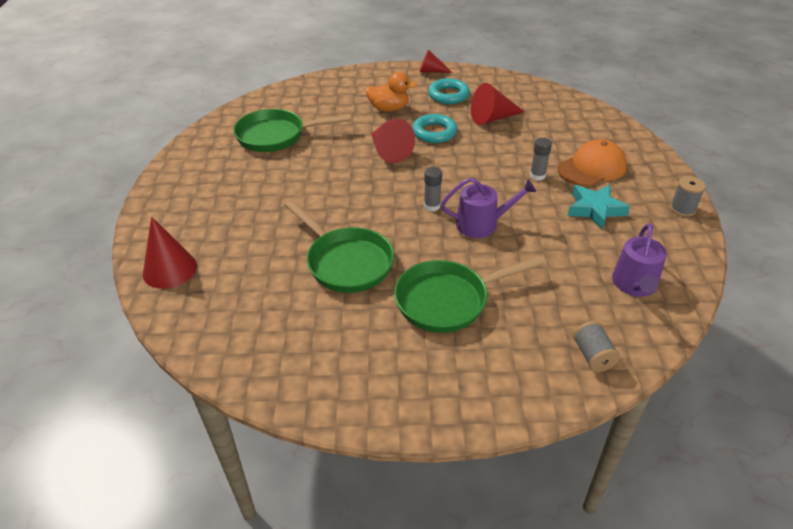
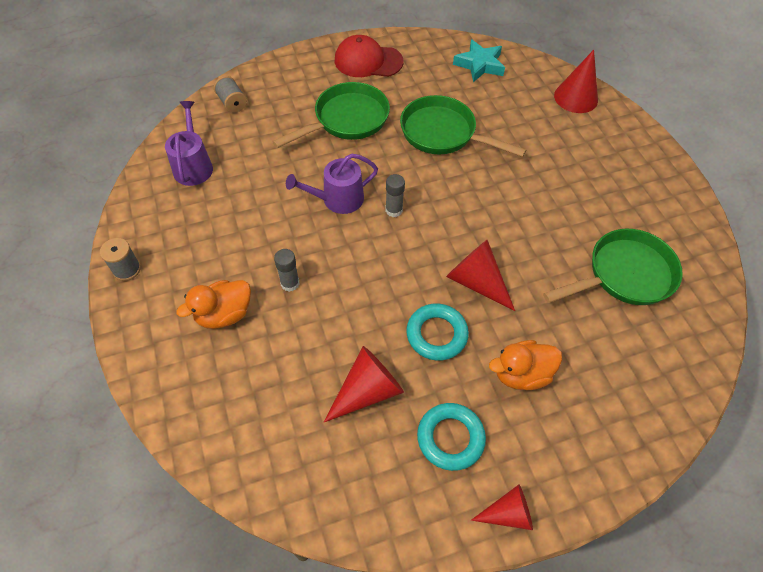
camera: 160 degrees right, 15 degrees up
orange cap [558,139,627,187] -> orange duck [176,280,251,329]
turquoise star [568,185,630,229] -> turquoise star moved to [453,39,505,82]
none -> red cap [335,35,404,77]

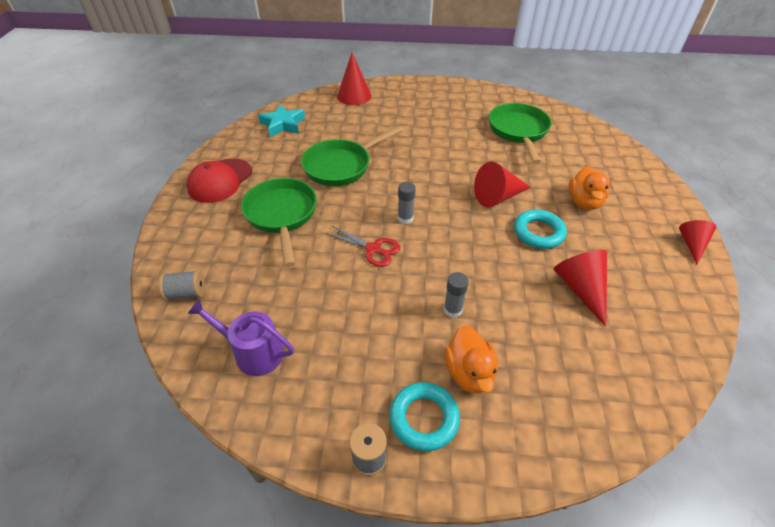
camera: 65 degrees left, 10 degrees down
purple watering can [286,153,378,214] -> red scissors [325,225,400,267]
turquoise ring [417,403,486,471] -> turquoise ring moved to [389,382,460,451]

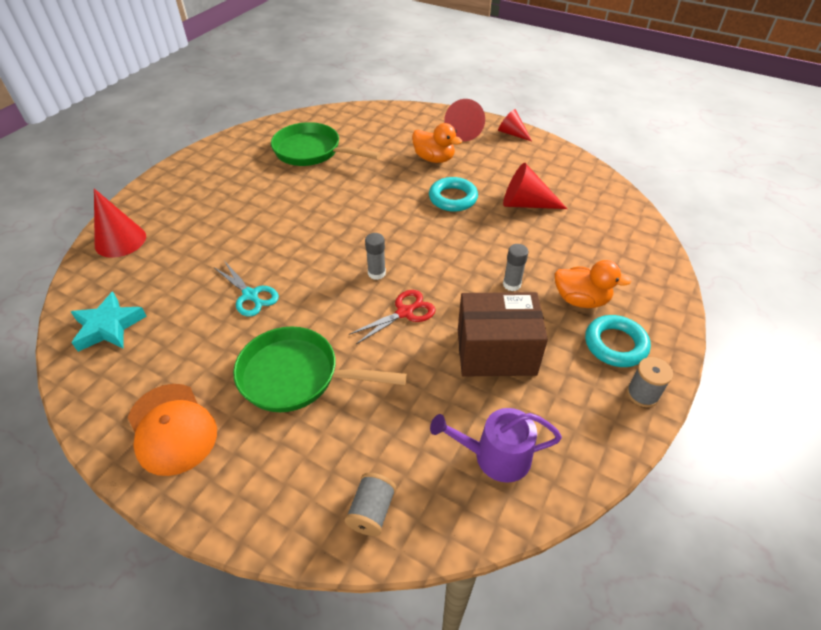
camera: 65 degrees left, 0 degrees up
red cap [187,158,252,203] -> orange cap [127,384,217,476]
purple watering can [188,299,294,376] -> purple watering can turned 45 degrees clockwise [430,408,562,483]
green pan [301,125,404,186] -> turquoise scissors [215,262,279,317]
red cone [474,161,531,207] -> red cone moved to [444,99,485,141]
none -> brown box [458,292,548,377]

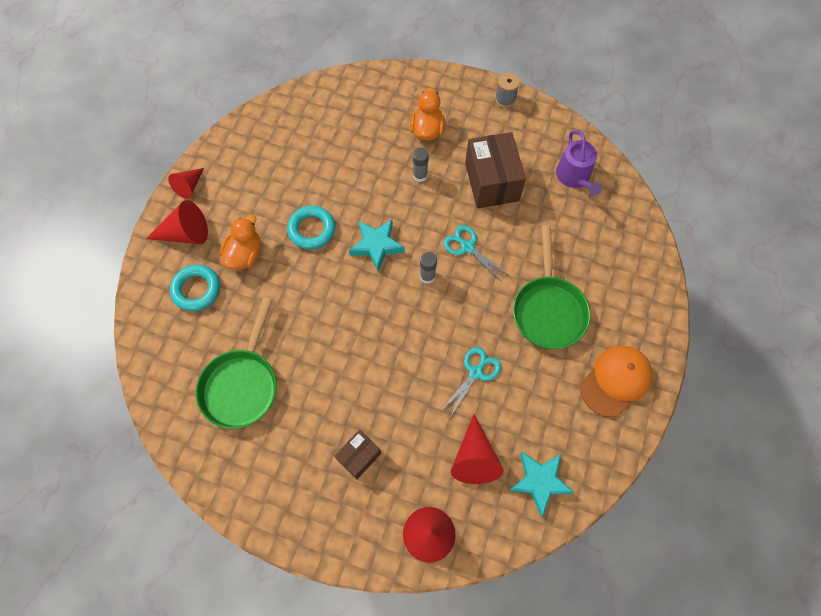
camera: 100 degrees left, 20 degrees up
grey spool [345,473,396,536] -> none
red scissors [349,290,436,344] -> turquoise scissors [443,225,508,282]
red cone [503,163,567,209] -> red cone moved to [451,414,504,484]
turquoise ring [585,315,651,367] -> turquoise ring moved to [170,264,220,311]
none -> brown box [335,430,381,479]
none -> turquoise star [349,220,405,271]

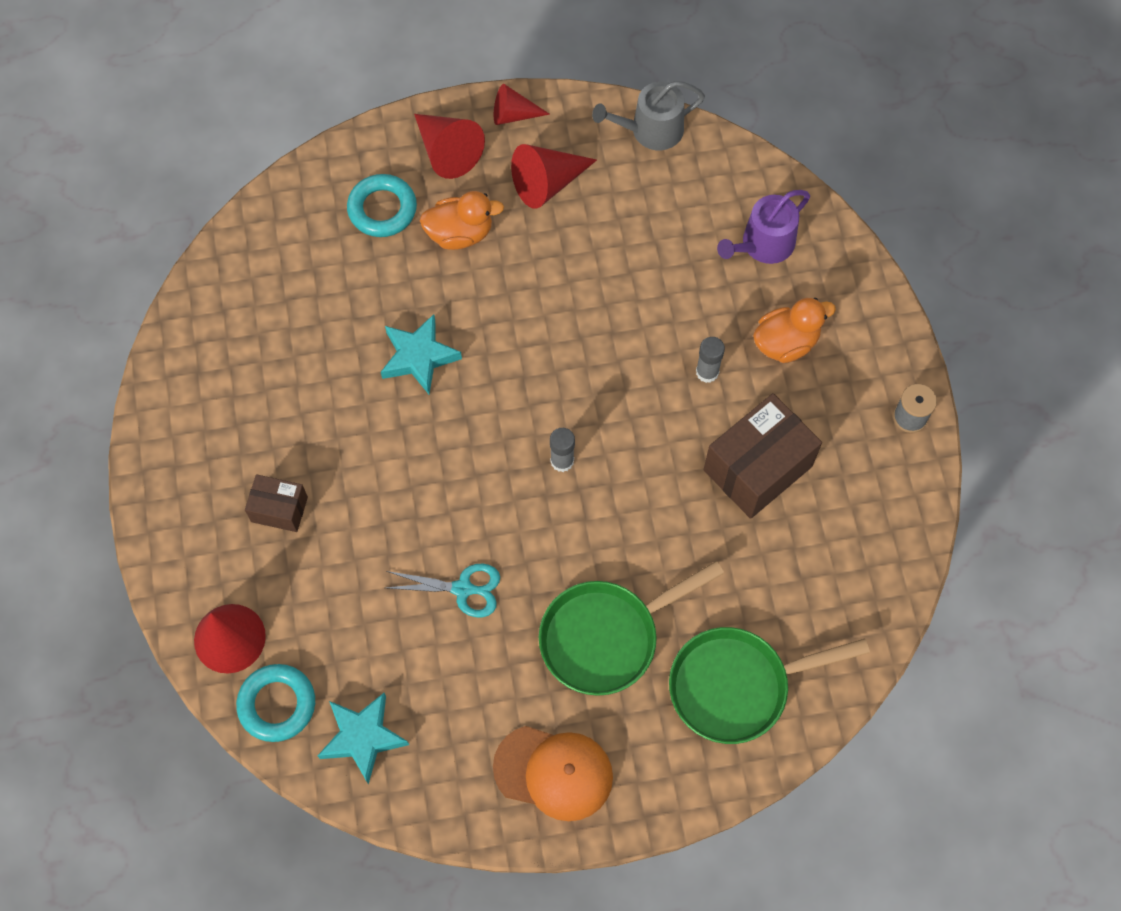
camera: 60 degrees right, 0 degrees up
green pan [196,297,277,429] -> green pan moved to [669,627,870,744]
turquoise ring [287,206,335,250] -> turquoise ring moved to [236,664,315,742]
turquoise star [349,220,405,271] -> turquoise star moved to [381,314,462,394]
turquoise scissors [443,225,508,282] -> none
red cone [451,414,504,484] -> red cone moved to [511,144,597,209]
purple watering can [556,130,602,196] -> purple watering can moved to [717,190,810,264]
none -> grey watering can [592,81,705,150]

